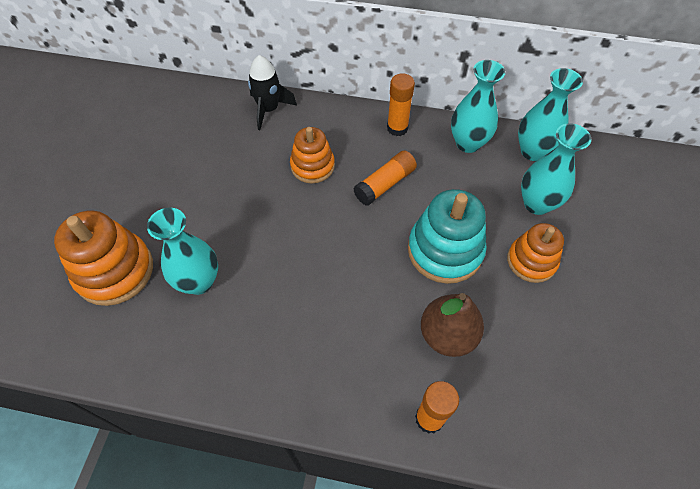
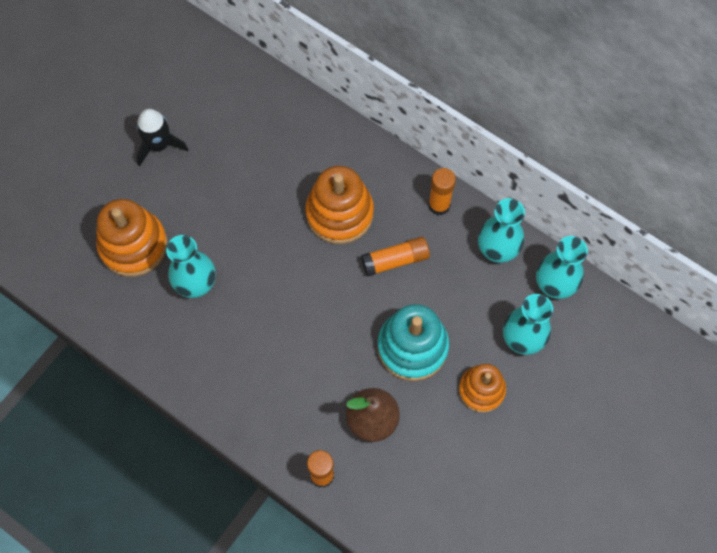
camera: 25 degrees right, 10 degrees up
black rocket [248,55,297,130] -> black rocket moved to [137,109,188,166]
orange stacking toy [290,127,335,183] -> orange stacking toy [306,166,374,244], size x1.54

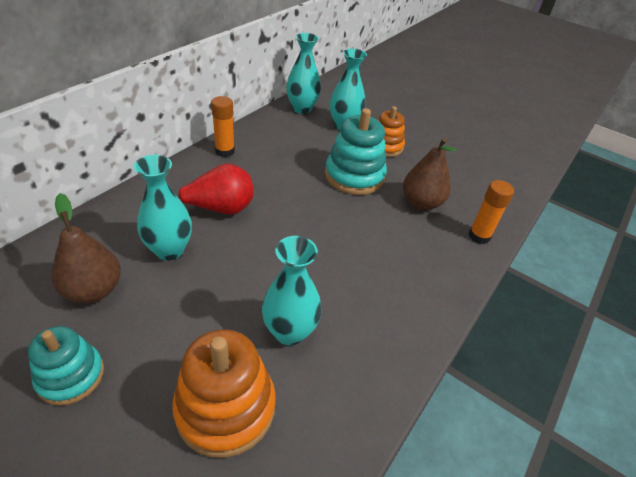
camera: 95 degrees left, 25 degrees down
black rocket [137,109,188,166] -> turquoise stacking toy [28,326,104,406]
orange stacking toy [306,166,374,244] -> red pear [177,163,253,215]
orange glue stick [361,237,430,277] -> none
turquoise vase [478,198,525,263] -> turquoise vase moved to [134,154,192,261]
none -> brown pear [51,193,121,303]

